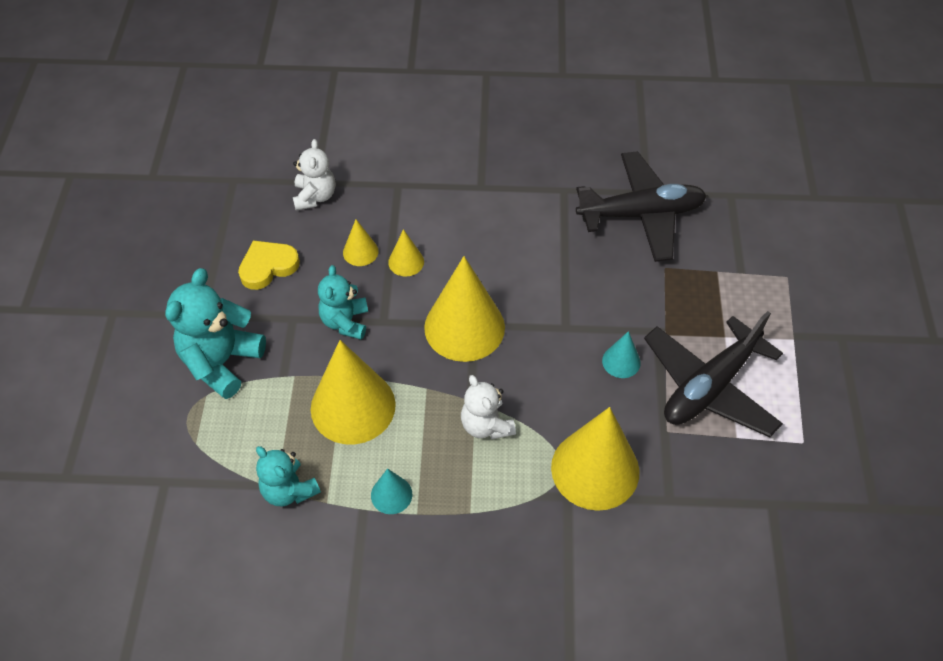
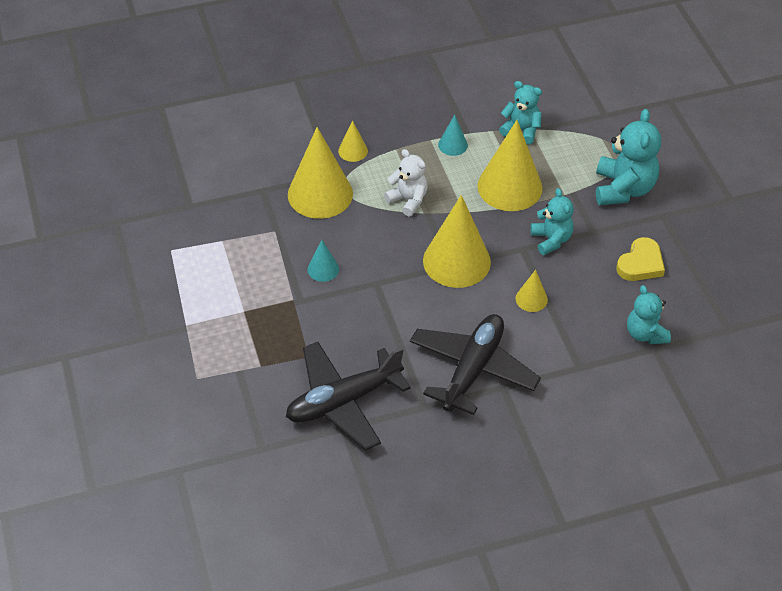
camera: 160 degrees right, 5 degrees down
white teddy bear [293,139,335,211] -> turquoise teddy bear [627,285,671,344]
yellow cone [343,219,379,266] -> yellow cone moved to [338,120,368,162]
black plane [644,311,783,437] -> black plane moved to [410,314,541,415]

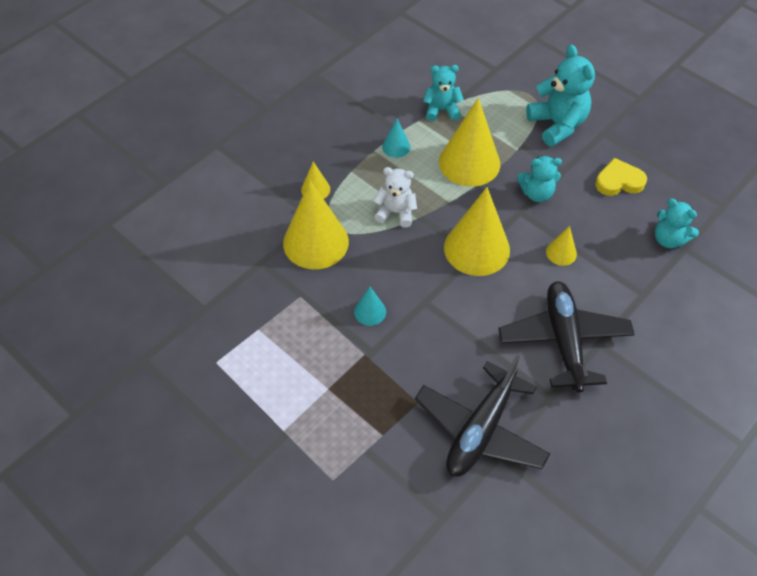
camera: 30 degrees left, 5 degrees up
turquoise teddy bear [531,188,574,255] -> turquoise teddy bear turned 135 degrees clockwise [517,156,562,202]
yellow heart [616,237,665,281] -> yellow heart turned 105 degrees counterclockwise [595,158,647,196]

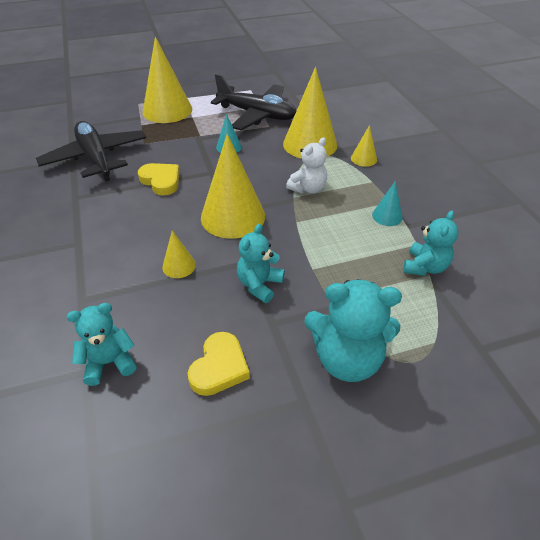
camera: 120 degrees right, 10 degrees down
yellow cone [439,98,500,187] -> yellow cone moved to [143,37,192,123]
black plane [498,281,635,393] -> black plane moved to [211,74,296,130]
none -> yellow heart [138,163,180,196]

